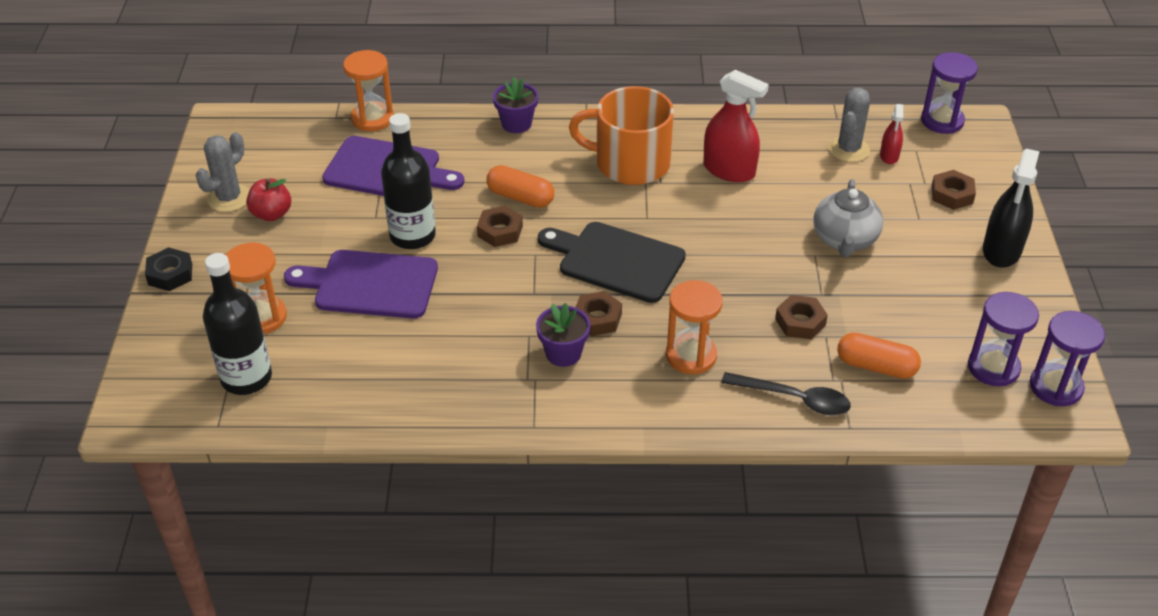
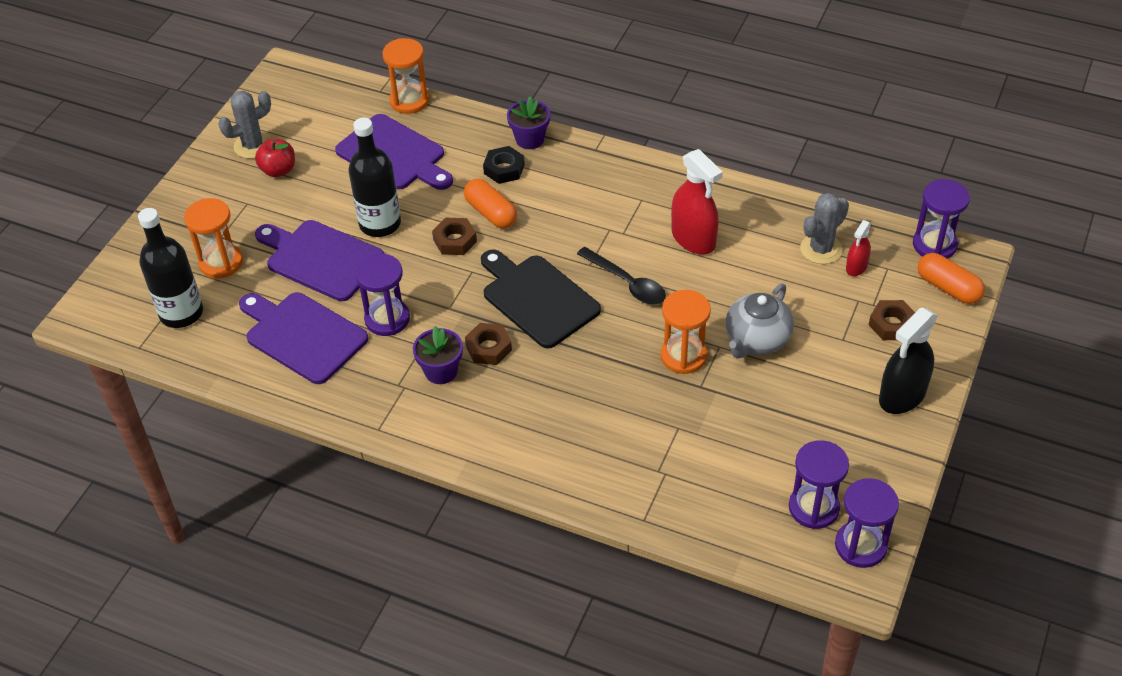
camera: 25 degrees right, 5 degrees up
black nut [145,247,192,291] -> black nut moved to [483,146,525,184]
orange mug [569,86,674,185] -> none
orange hourglass [666,280,723,374] -> orange hourglass moved to [660,290,711,374]
black spoon [721,372,851,415] -> black spoon moved to [577,247,666,305]
brown nut [775,295,828,340] -> none
orange capsule [837,332,921,379] -> orange capsule moved to [918,253,985,304]
none -> purple cutting board [239,292,368,384]
none -> purple hourglass [355,254,410,336]

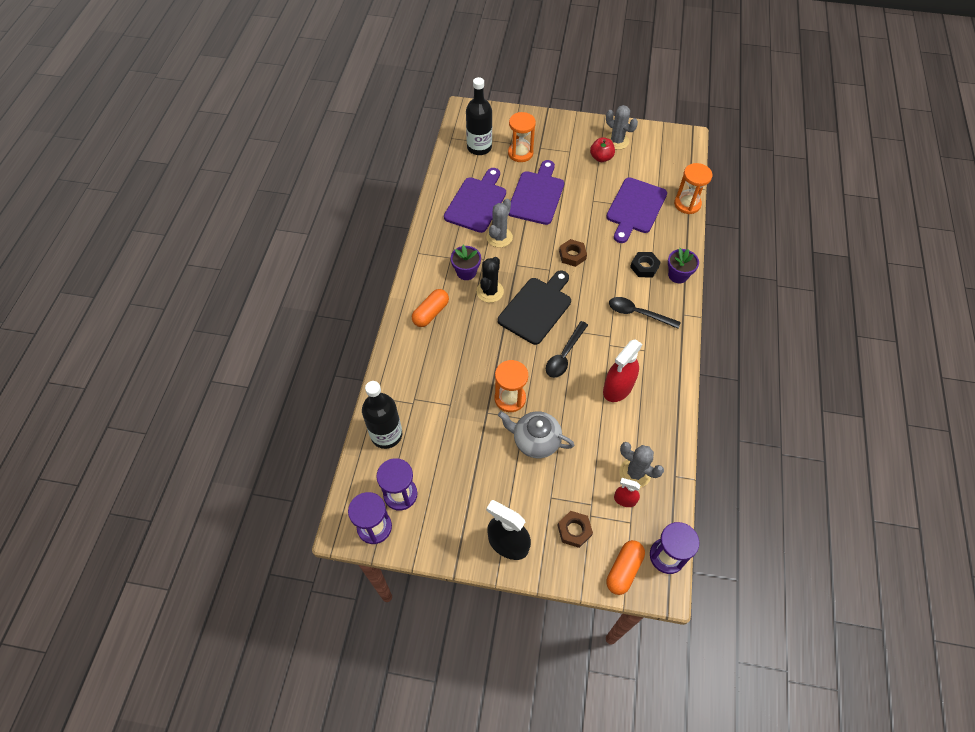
camera: 75 degrees right, 10 degrees up
black bottle [348,117,401,237] -> black bottle moved to [362,381,402,449]
purple hourglass [355,254,410,336] -> grey cactus [487,199,513,247]
orange capsule [464,179,517,229] -> orange capsule moved to [412,289,449,327]
brown nut [465,323,512,365] -> black cactus [476,257,504,303]
none -> black spoon [609,297,681,329]

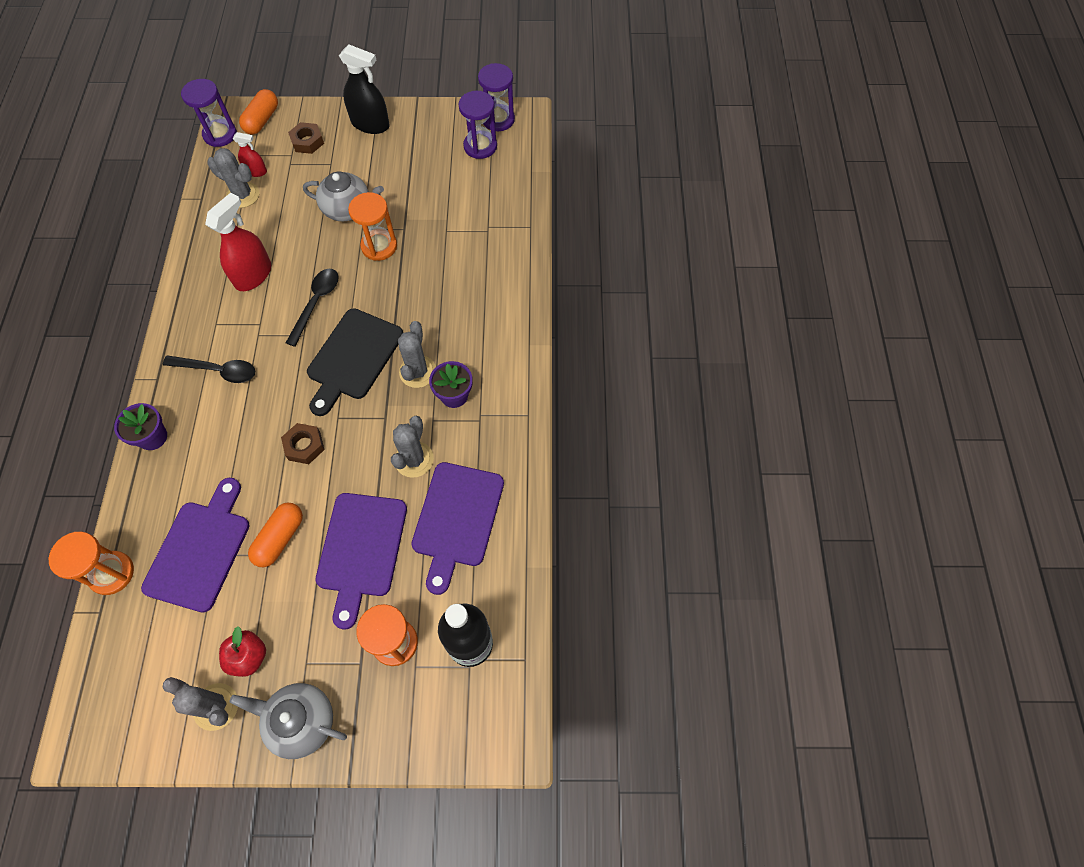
camera: 170 degrees right, 5 degrees up
black bottle [362,381,402,449] -> none
orange capsule [412,289,449,327] -> orange capsule moved to [248,502,303,567]
black cactus [476,257,504,303] -> grey cactus [398,321,436,388]
black nut [630,252,661,277] -> none
none -> grey teapot [229,683,347,759]

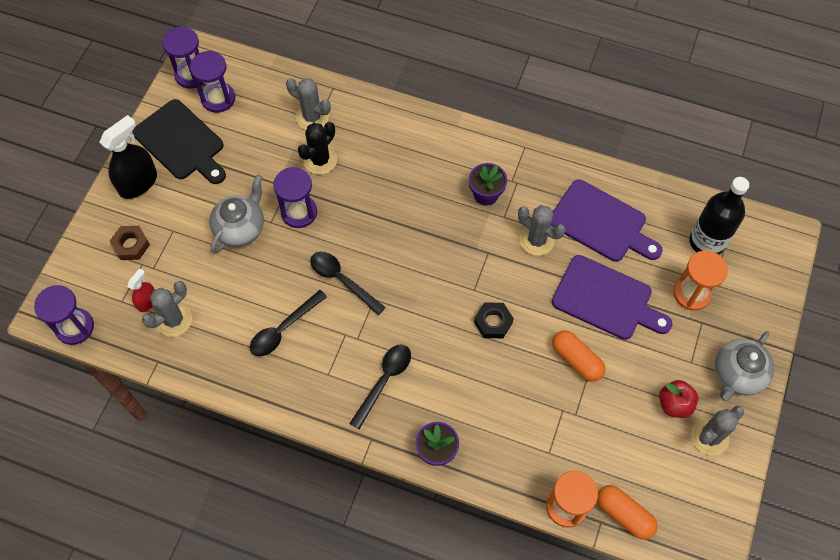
camera: 70 degrees left, 0 degrees up
purple cutting board [141,478,250,613] -> none
red spray bottle [205,193,271,291] -> black spoon [250,290,327,356]
orange capsule [239,89,278,134] -> orange capsule moved to [597,485,658,539]
brown nut [281,423,324,464] -> black nut [474,302,514,338]
black cutting board [307,308,403,416] -> black cutting board moved to [132,99,226,184]
orange hourglass [348,192,397,261] -> purple hourglass [273,167,317,228]
grey cactus [398,321,436,388] -> grey cactus moved to [286,78,331,130]
none -> black cactus [298,122,337,175]

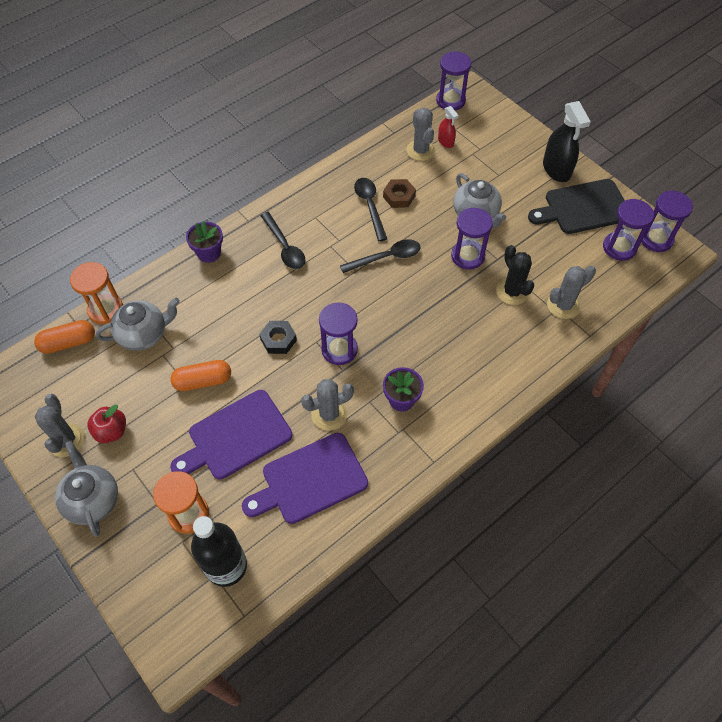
camera: 120 degrees right, 5 degrees down
brown nut [110,226,150,260] -> brown nut moved to [383,179,416,208]
none -> grey teapot [96,298,180,351]
none -> purple hourglass [319,303,358,365]

